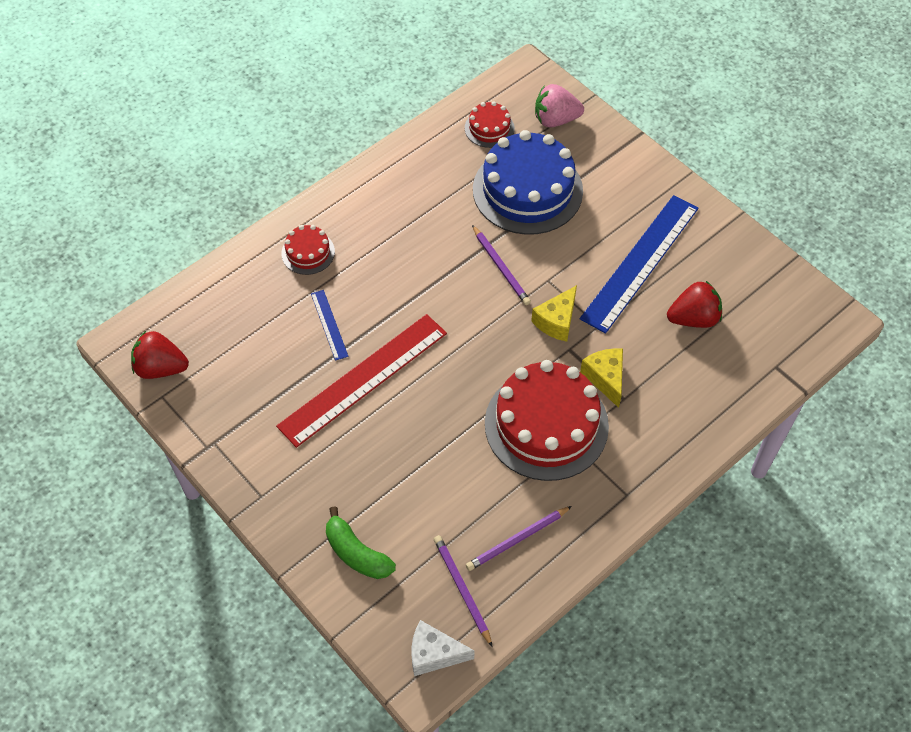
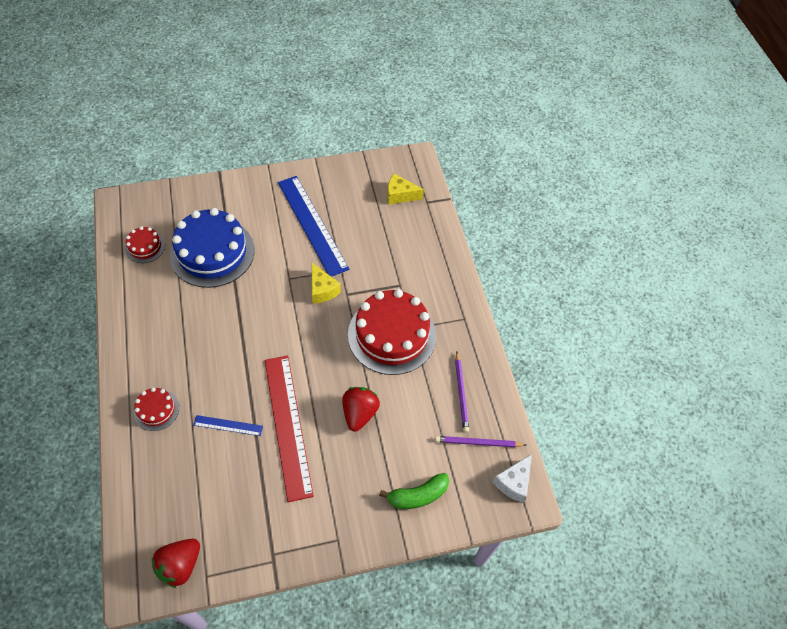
camera: 65 degrees left, 0 degrees up
purple pencil [472,225,531,305] -> none
pink strawberry [535,84,584,127] -> none
yellow cheese [580,348,623,408] -> yellow cheese moved to [387,174,424,204]
red strawberry [667,281,722,328] -> red strawberry moved to [342,387,380,432]

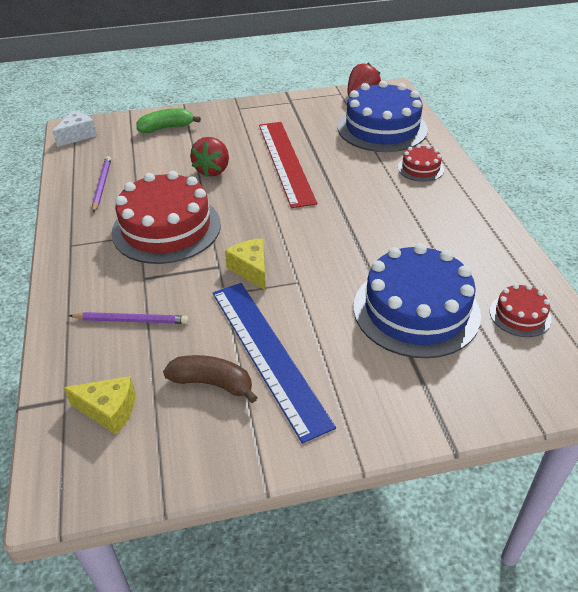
camera: 175 degrees left, 15 degrees down
blue ruler [193,415,263,436] -> none
purple pencil [435,436,526,447] -> purple pencil moved to [69,312,189,324]
none -> brown banana [163,355,258,403]
none -> blue cake [338,80,428,152]

